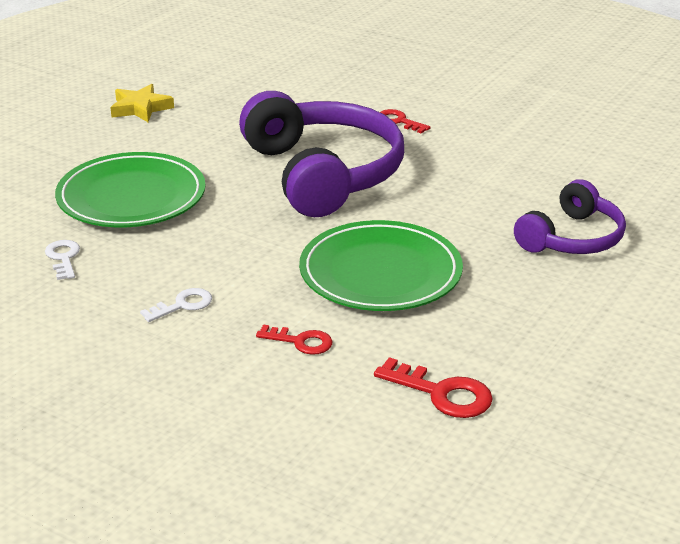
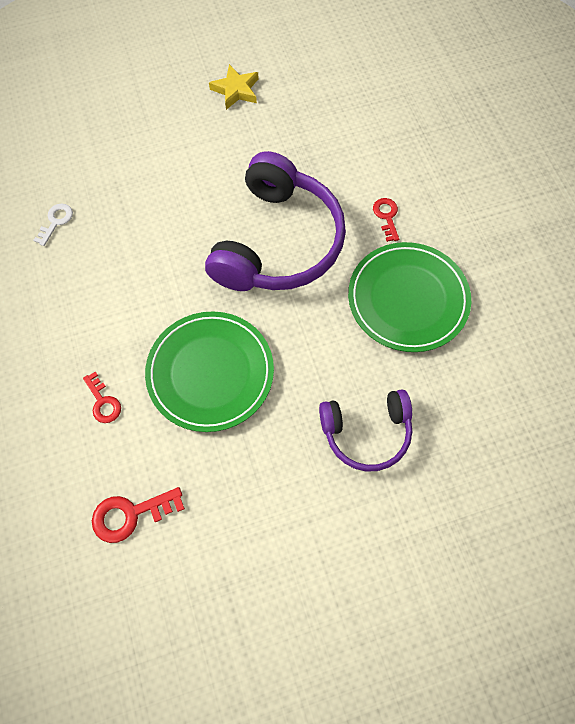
camera: 40 degrees right, 35 degrees up
green plate [55,152,206,227] -> green plate moved to [348,242,471,352]
white key [140,288,212,322] -> none
red key [374,357,493,418] -> red key turned 90 degrees clockwise [92,487,185,543]

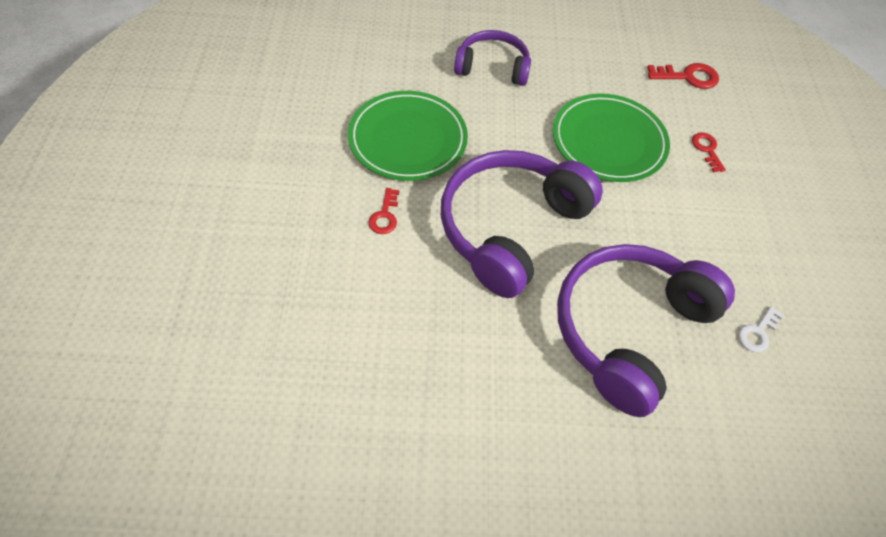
camera: 165 degrees left, 10 degrees down
yellow star [209,64,259,110] -> none
none -> purple headphones [557,244,735,417]

